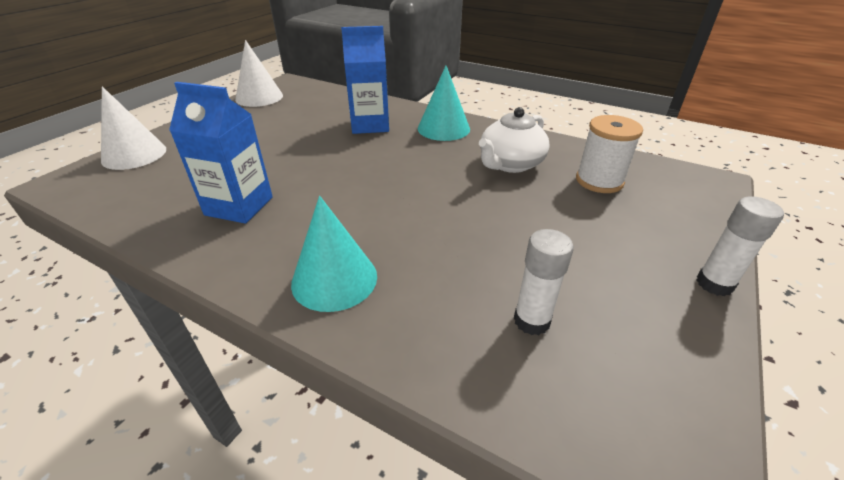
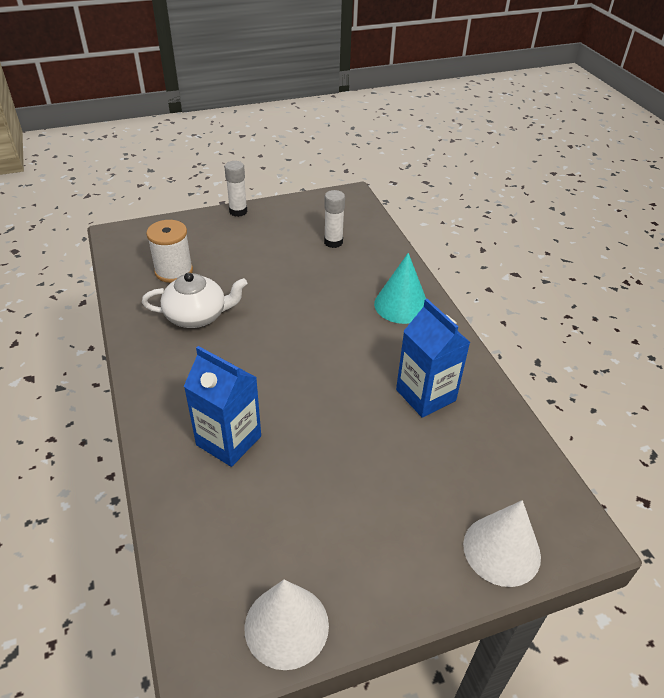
camera: 140 degrees left, 5 degrees up
turquoise cone [418,66,470,141] -> none

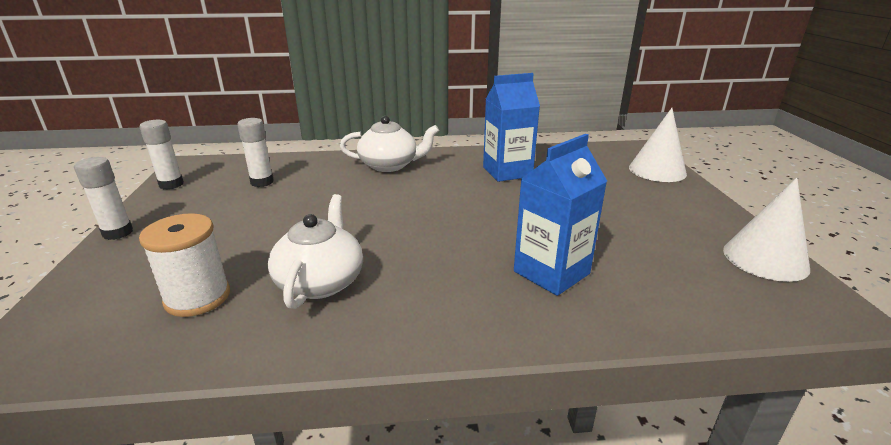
camera: 75 degrees left, 15 degrees down
turquoise cone [374,253,426,324] -> white teapot [340,116,439,172]
none -> white glue stick [140,120,184,190]

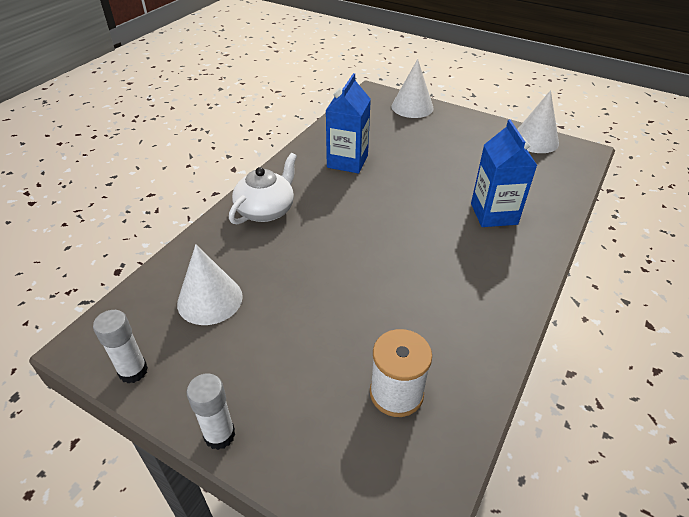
camera: 55 degrees left, 15 degrees up
white glue stick [237,118,274,187] -> white cone [177,244,243,325]
white teapot [268,194,363,309] -> none

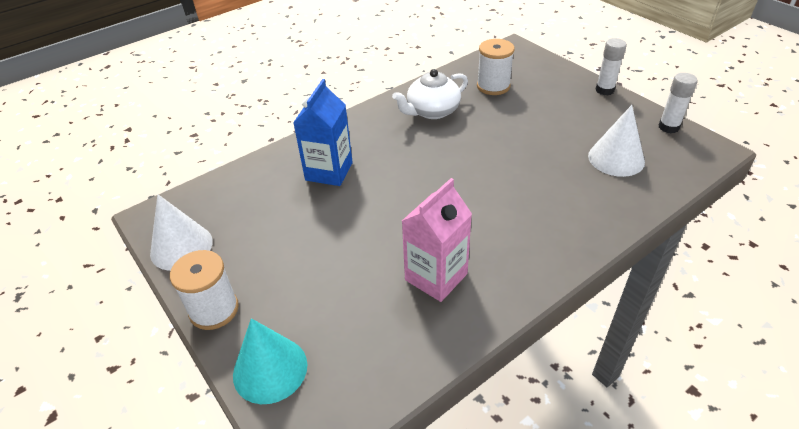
camera: 155 degrees left, 0 degrees up
white teapot [229,153,297,224] -> white teapot moved to [392,69,468,119]
blue carton [325,73,371,173] -> pink carton [402,178,472,302]
white cone [392,59,434,118] -> turquoise cone [233,318,307,404]
none -> white spool [170,250,239,330]

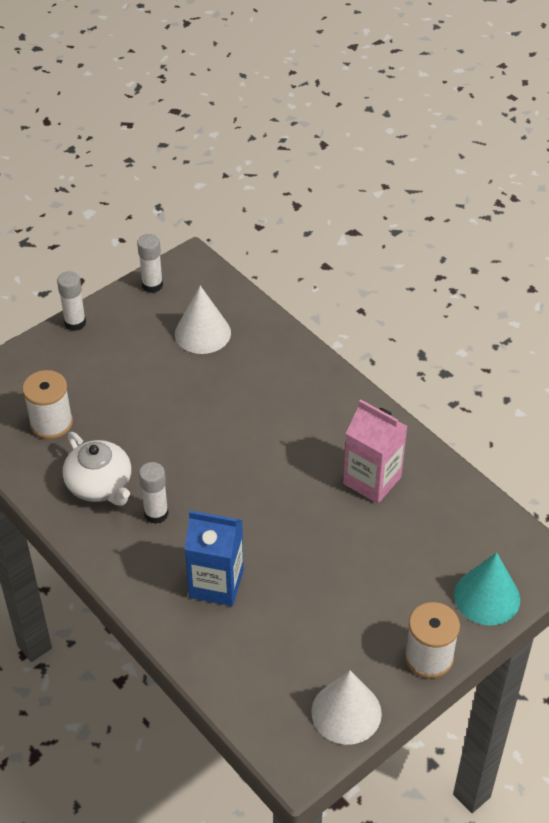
camera: 95 degrees left, 5 degrees up
none -> white glue stick [139,462,168,524]

